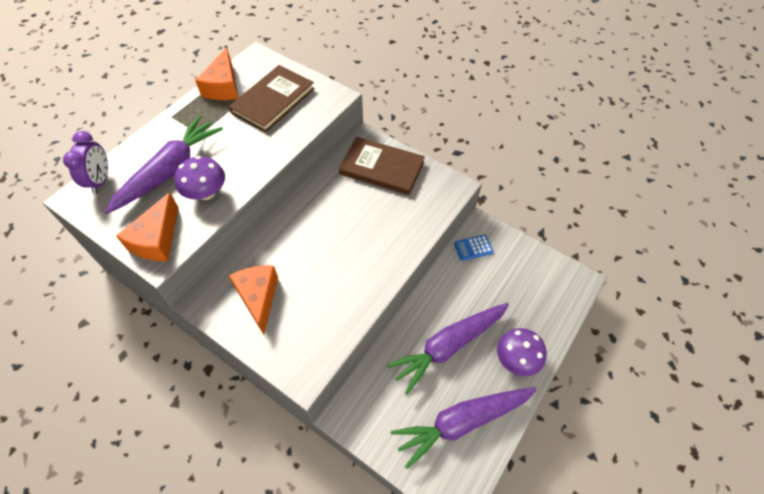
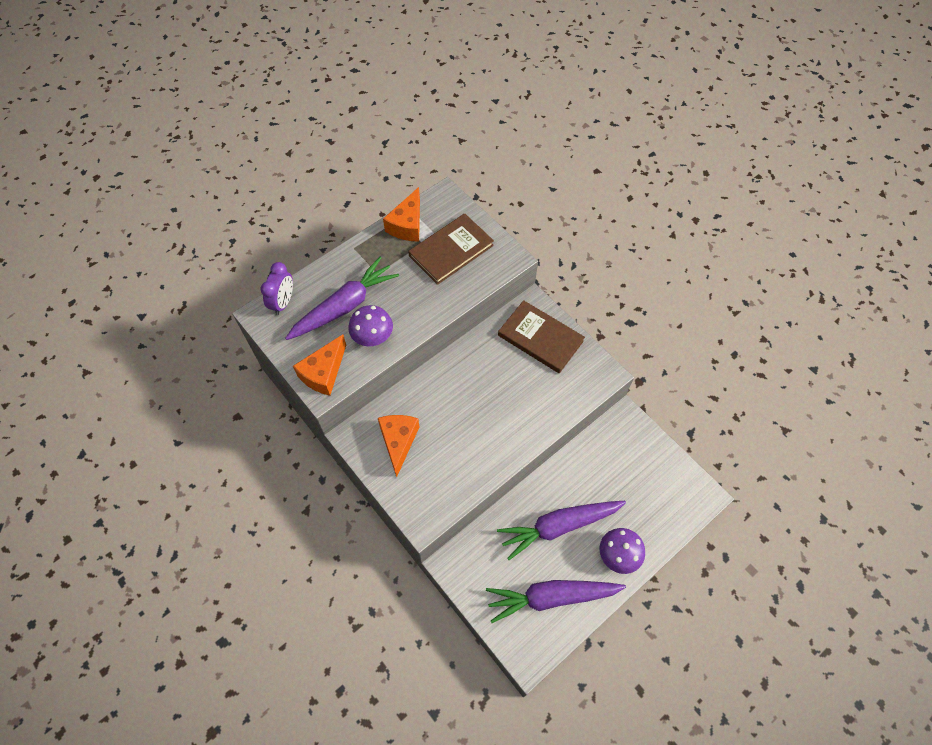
camera: 15 degrees right, 5 degrees up
blue calculator [454,235,494,261] -> none

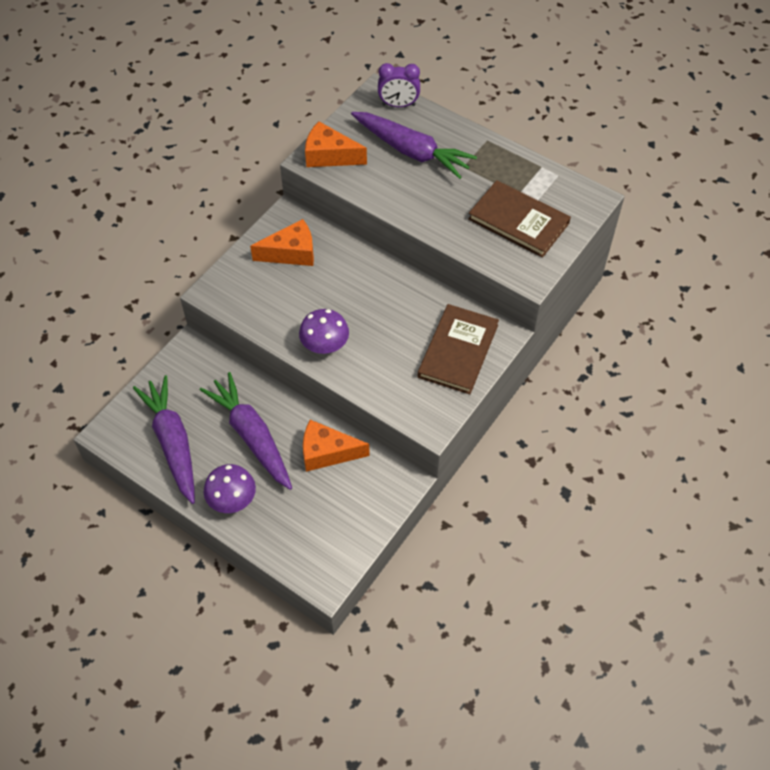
camera: 75 degrees right, 5 degrees down
purple mushroom [349,305,393,346] -> purple mushroom moved to [299,309,349,354]
orange cheese [383,187,420,242] -> orange cheese moved to [303,420,370,472]

